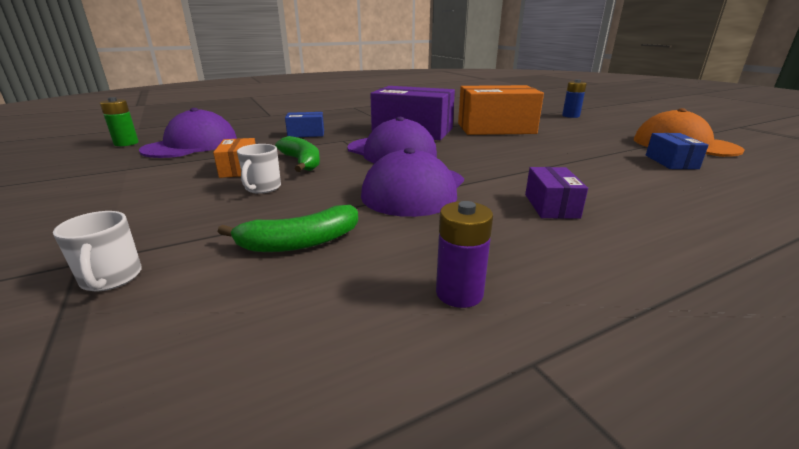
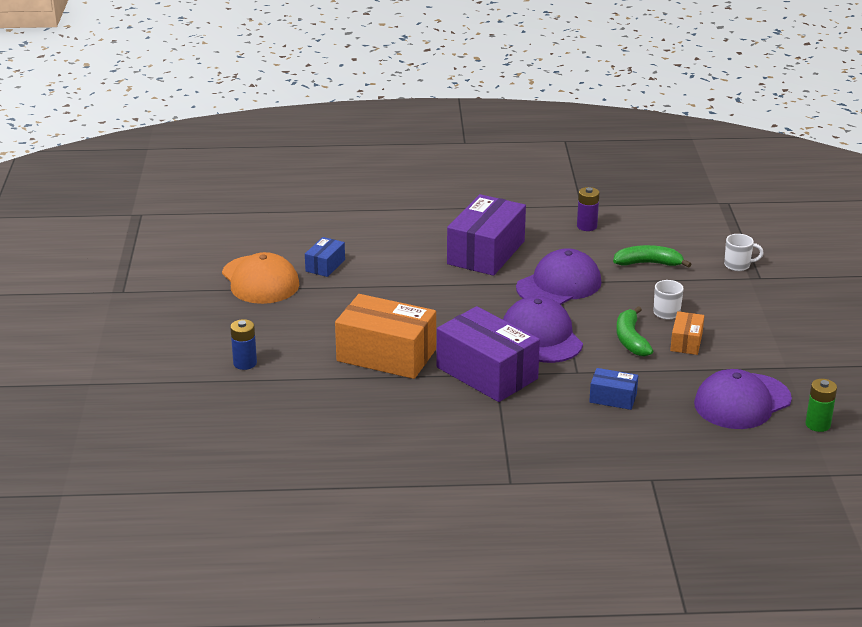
camera: 155 degrees left, 5 degrees up
white mug [53,211,142,291] -> white mug turned 90 degrees clockwise [724,234,764,271]
purple box [525,167,588,219] -> purple box [447,194,526,276], size x2.07

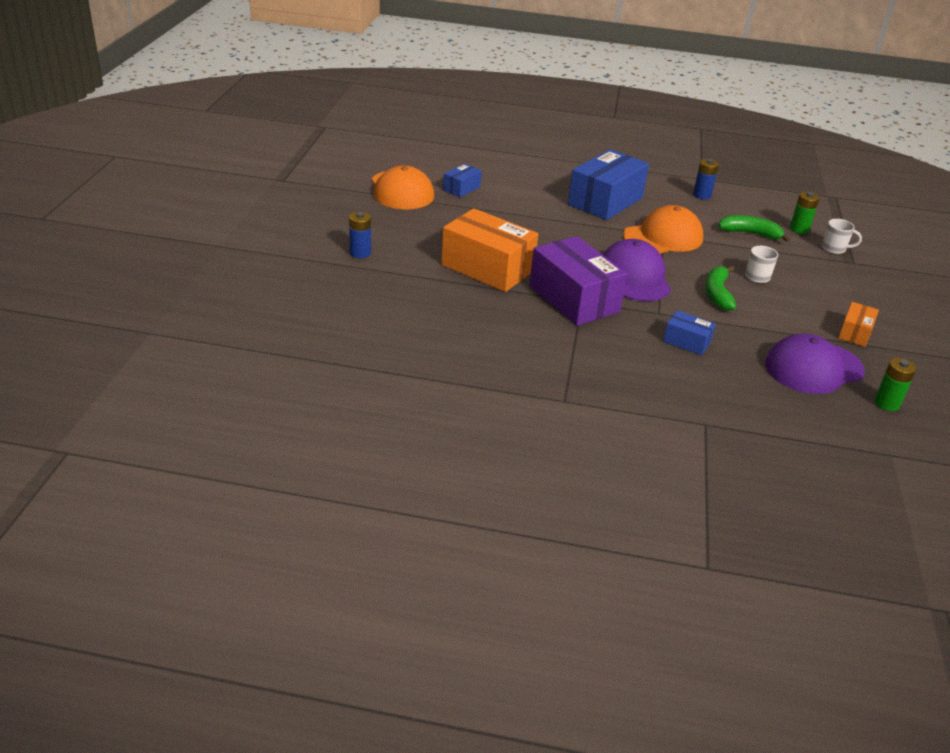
camera: 10 degrees right, 5 degrees up
purple box [447,194,526,276] -> blue box [568,149,649,220]
purple cap [516,248,601,305] -> orange cap [623,205,703,254]
purple battery [577,187,599,231] -> blue battery [693,159,719,199]
orange box [670,311,704,355] -> orange box moved to [838,302,879,347]
none -> green battery [790,192,819,234]

